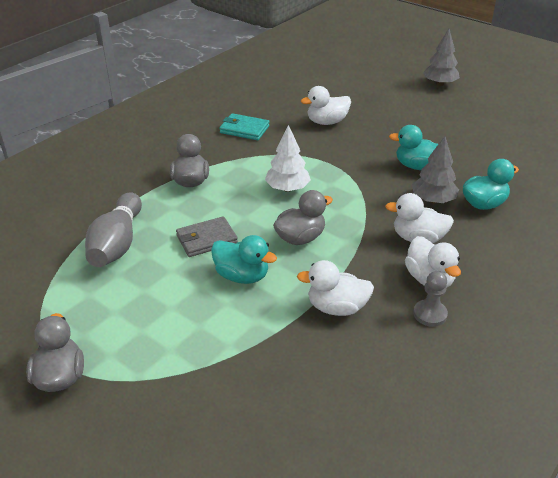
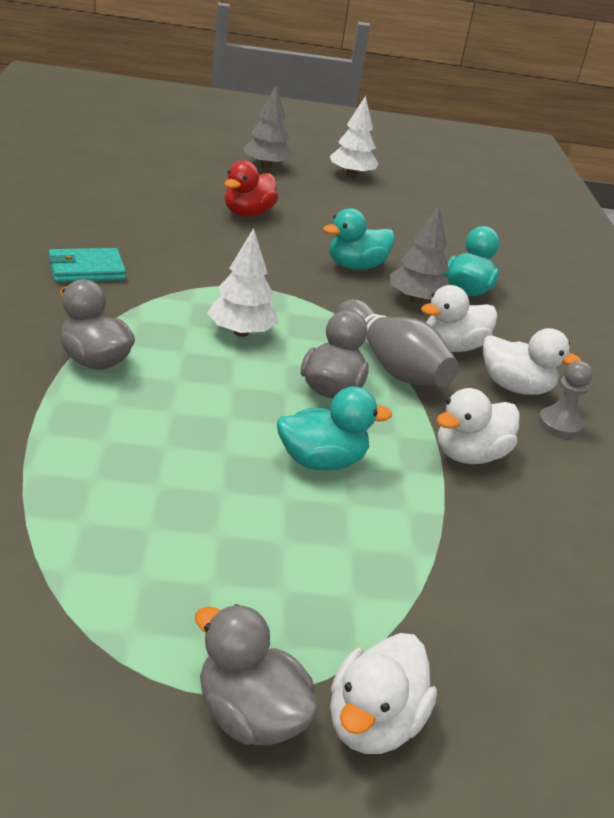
camera: 45 degrees left, 5 degrees down
grey bowling pin [85,192,142,267] -> grey bowling pin moved to [337,299,459,387]
grey wallet [176,216,238,257] -> none
white duck [301,86,351,125] -> white duck moved to [330,633,437,754]
none -> red duck [224,161,278,217]
none -> white tree [330,96,378,178]

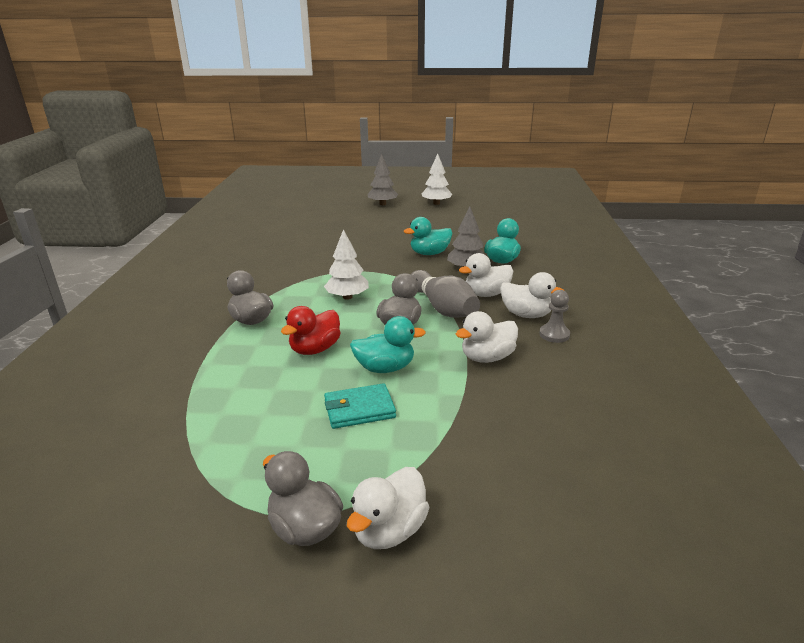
camera: 10 degrees right, 5 degrees down
turquoise wallet [48,248,126,282] -> turquoise wallet moved to [324,383,396,429]
red duck [224,161,278,217] -> red duck moved to [281,306,341,355]

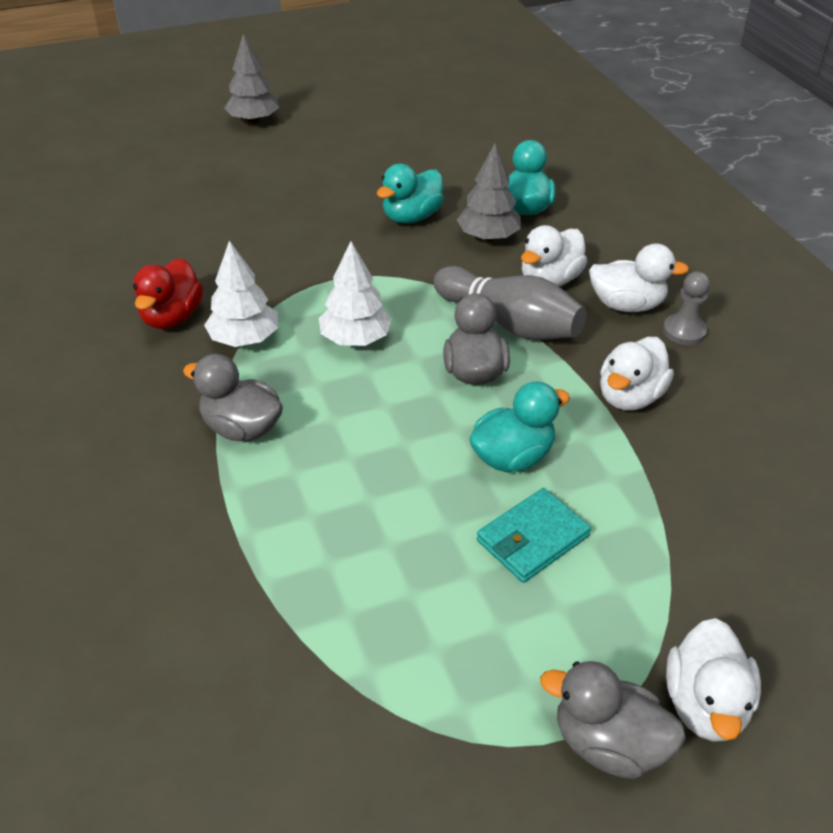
camera: 25 degrees left, 15 degrees up
red duck [281,306,341,355] -> red duck moved to [133,258,203,329]
white tree [422,153,452,205] -> white tree moved to [204,241,278,347]

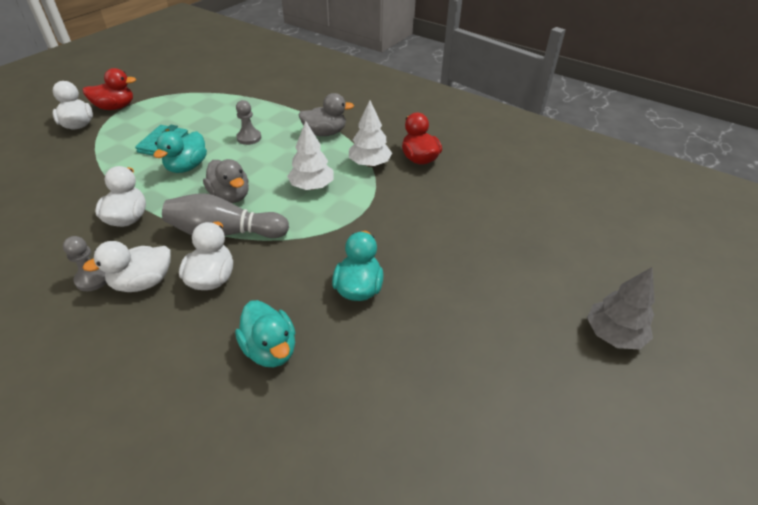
camera: 145 degrees right, 0 degrees up
grey tree [457,144,521,241] -> none
grey duck [540,661,686,779] -> red duck [83,68,136,110]
none -> grey pawn [236,100,261,145]

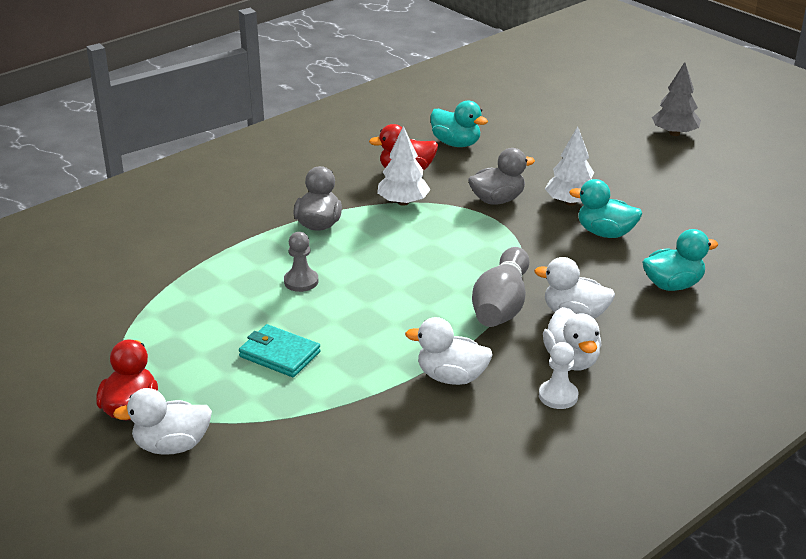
camera: 75 degrees left, 10 degrees down
grey pawn [63,236,107,291] -> white pawn [539,342,578,409]
turquoise duck [153,131,207,173] -> turquoise duck moved to [430,101,488,147]
grey duck [203,159,249,203] -> grey duck moved to [468,148,535,205]
white tree [287,121,334,190] -> white tree moved to [545,126,594,206]

